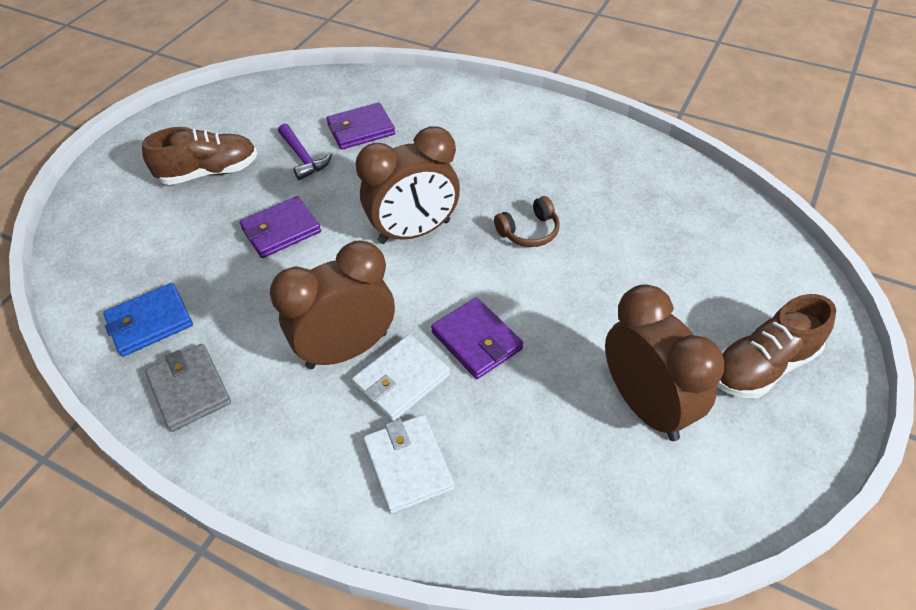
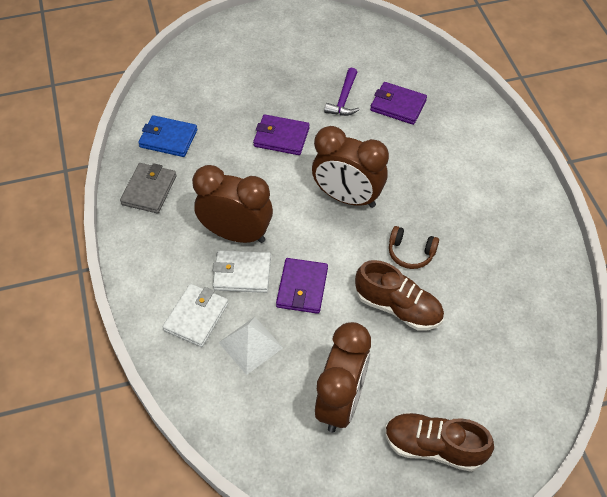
camera: 45 degrees right, 5 degrees up
brown shoe [142,127,257,185] -> brown shoe moved to [355,260,444,330]
none -> white pyramid [218,317,283,375]

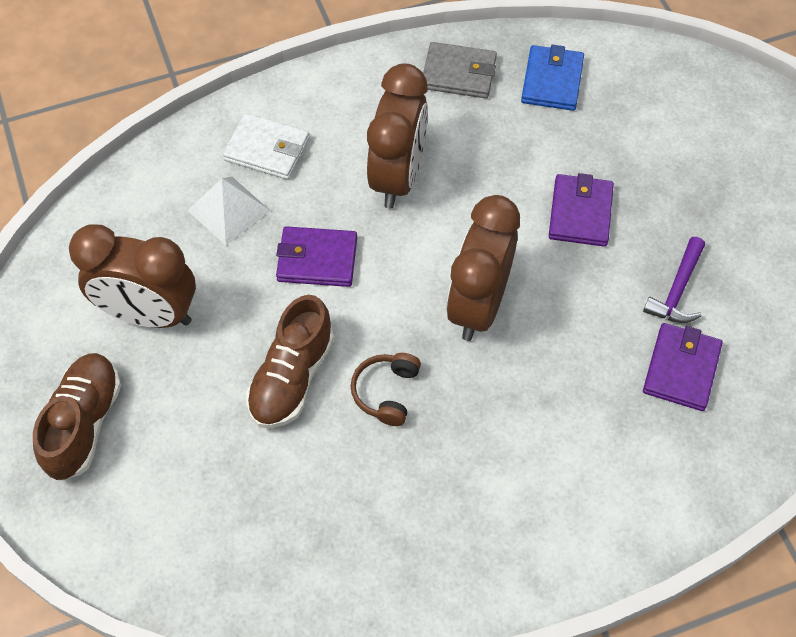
camera: 85 degrees right, 5 degrees up
white wallet [213,250,271,293] -> none
purple hammer [324,68,359,116] -> purple hammer turned 75 degrees counterclockwise [643,237,705,323]

